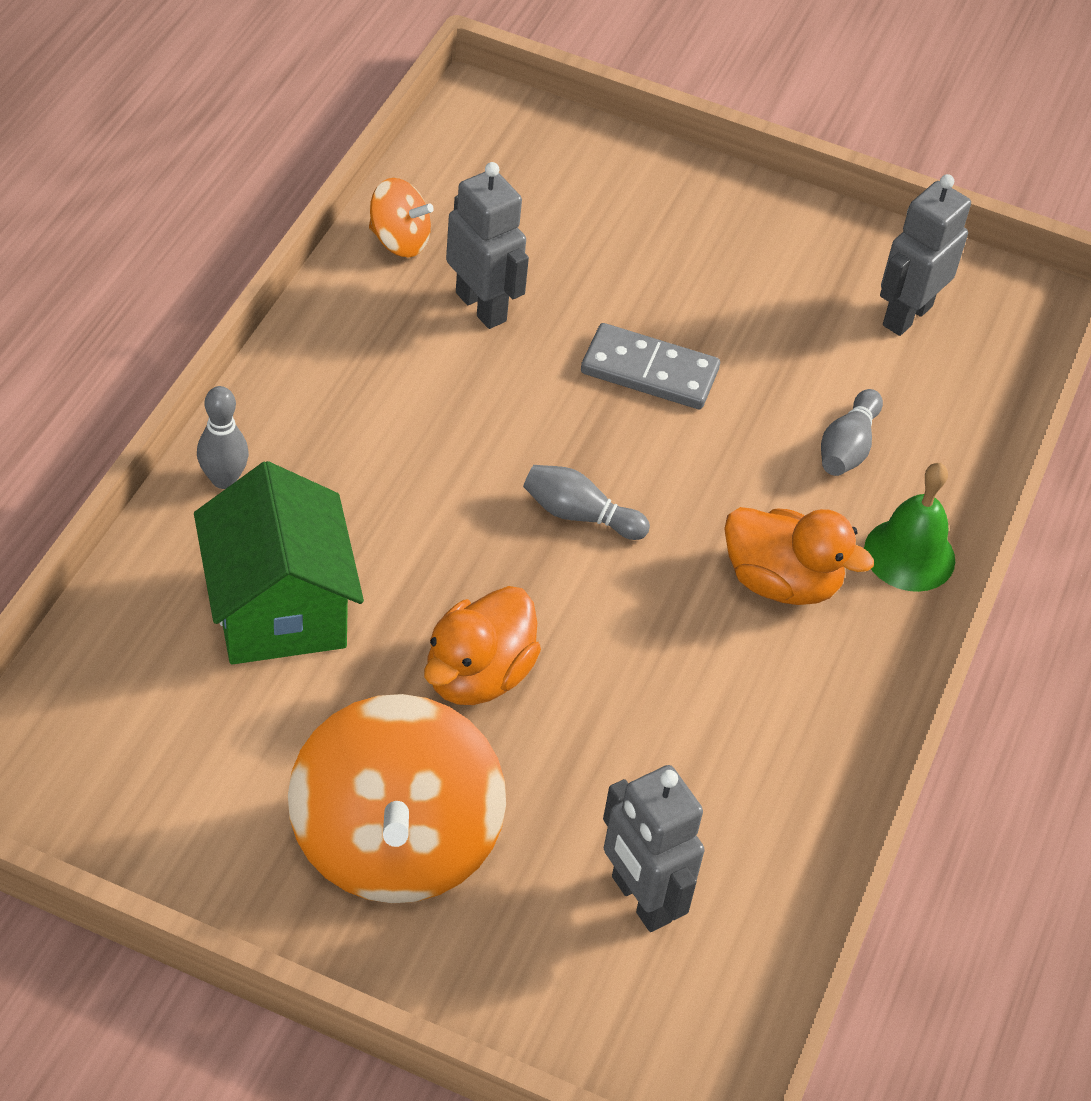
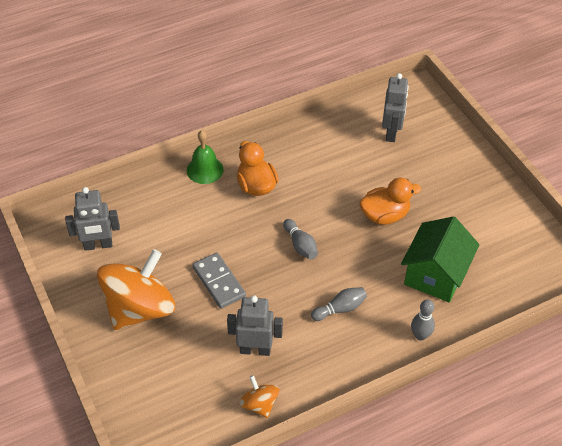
camera: 135 degrees left, 0 degrees up
orange spinning top [288,694,506,903] -> orange spinning top moved to [97,249,175,330]
grey robot [446,162,529,329] -> grey robot turned 90 degrees clockwise [227,295,283,356]
grey bowling pin [821,389,883,476] -> grey bowling pin moved to [311,287,367,321]

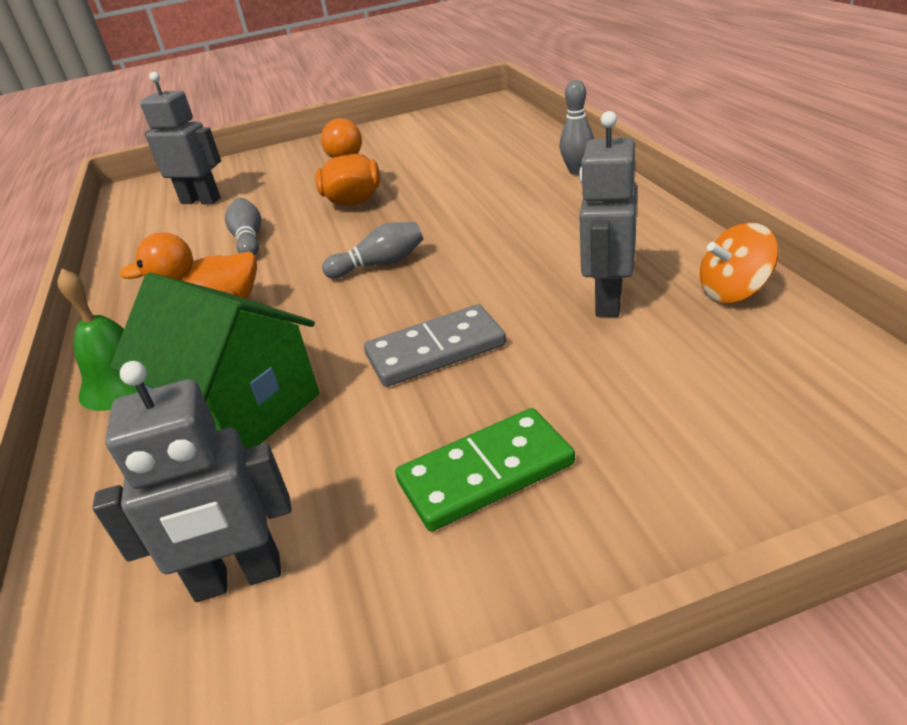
camera: 75 degrees left, 15 degrees down
grey robot [65,187,120,251] -> grey robot turned 75 degrees clockwise [92,361,291,602]
orange spinning top [97,249,175,330] -> green domino [395,408,575,531]
grey bowling pin [311,287,367,321] -> grey bowling pin moved to [225,198,261,256]
green house [401,216,480,303] -> green house moved to [110,273,320,449]

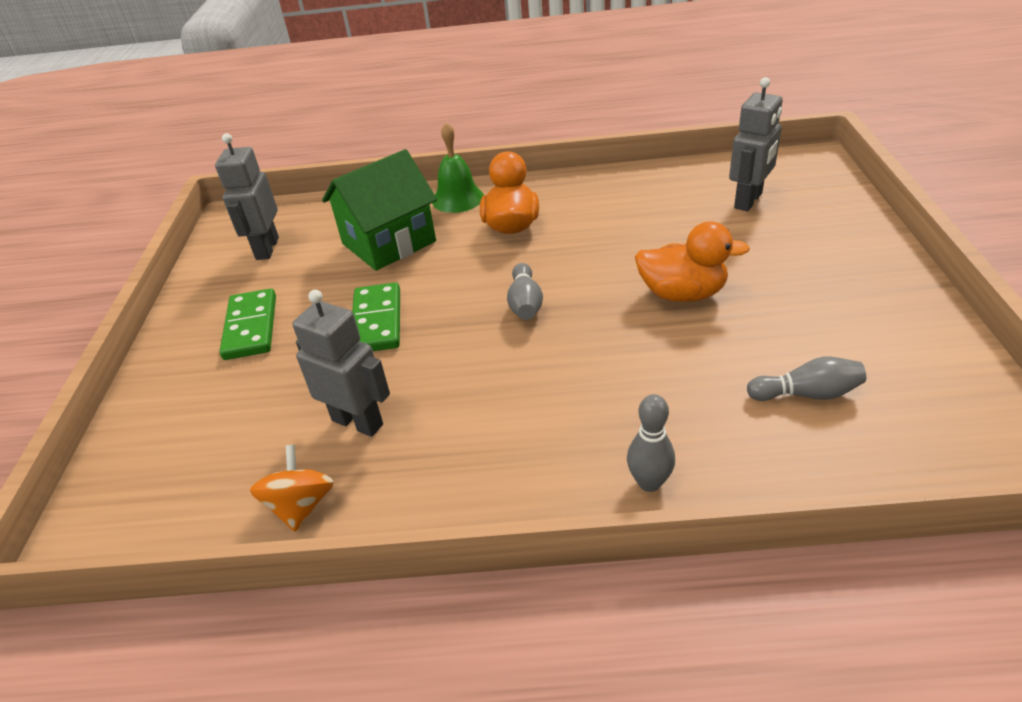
camera: 105 degrees right, 5 degrees up
grey bowling pin [225,198,261,256] -> grey bowling pin moved to [747,357,866,401]
grey domino [364,304,506,387] -> green domino [352,282,400,351]

